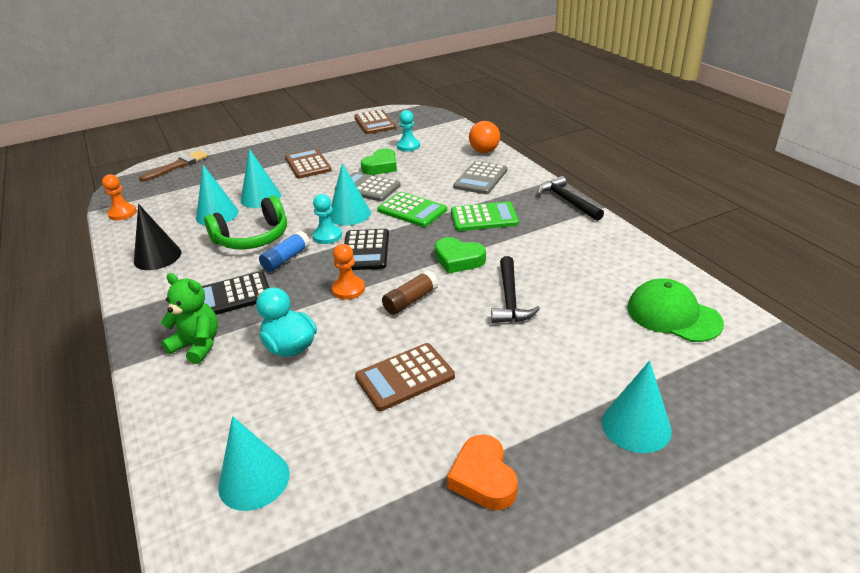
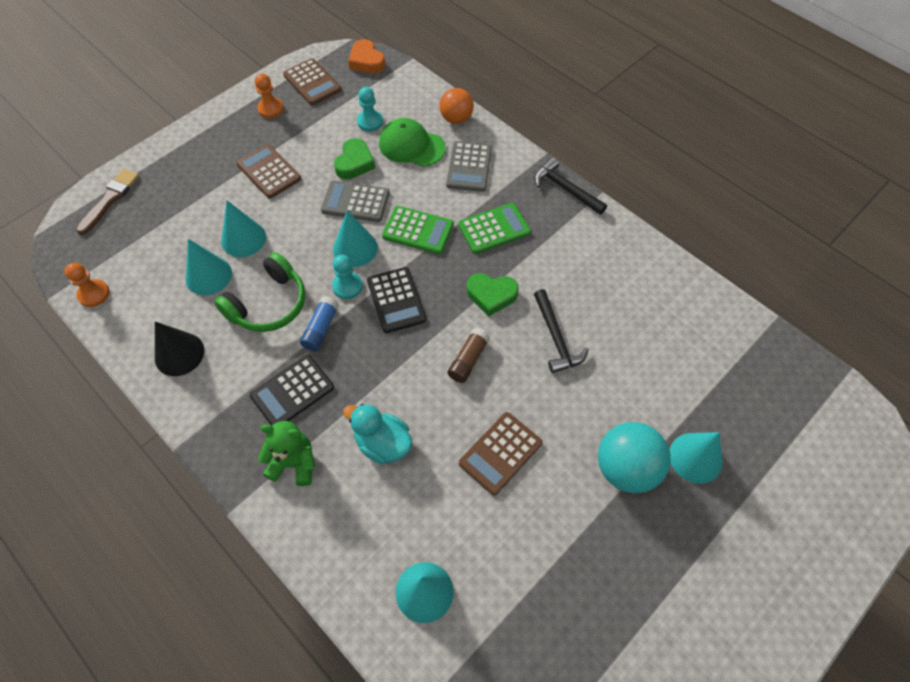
camera: 20 degrees left, 25 degrees up
orange pawn [332,244,365,300] -> orange pawn moved to [255,74,284,118]
orange heart [447,434,518,510] -> orange heart moved to [348,39,385,73]
green cap [627,279,724,342] -> green cap moved to [379,118,446,167]
none -> turquoise ball [598,422,671,493]

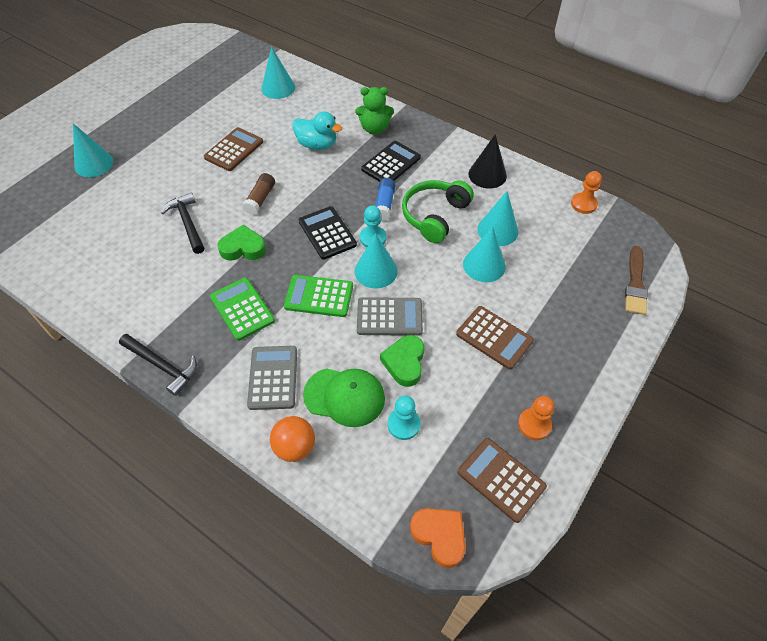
camera: 170 degrees right, 5 degrees down
green calculator [458,203,531,254] -> green calculator turned 90 degrees clockwise [210,278,275,341]
turquoise ball [598,422,671,493] -> none

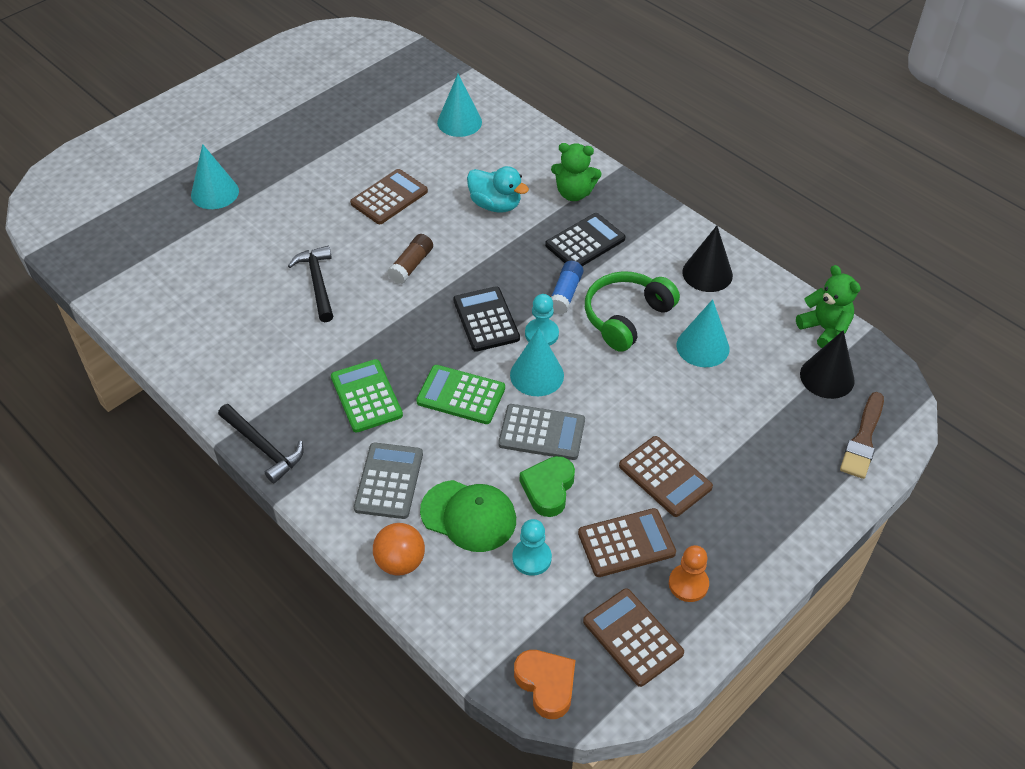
camera: 10 degrees right, 5 degrees down
green heart [217,224,266,261] -> none
turquoise cone [463,227,506,282] -> none
orange pawn [571,171,602,214] -> green teddy bear [796,265,861,348]
none -> brown calculator [578,508,676,577]
none -> black cone [800,330,855,399]

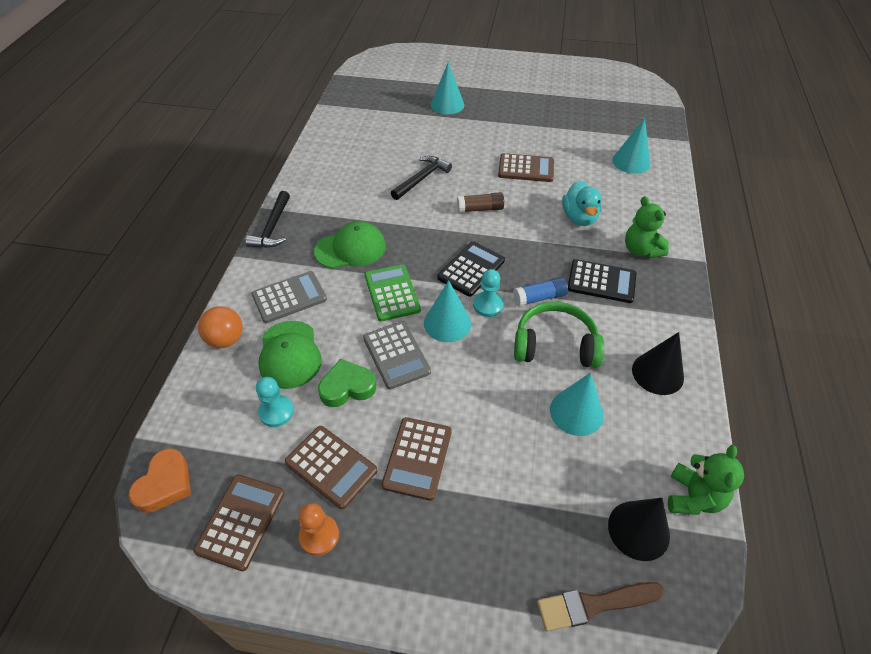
camera: 55 degrees right, 0 degrees up
green calculator [331,359,403,433] -> green cap [314,221,386,269]

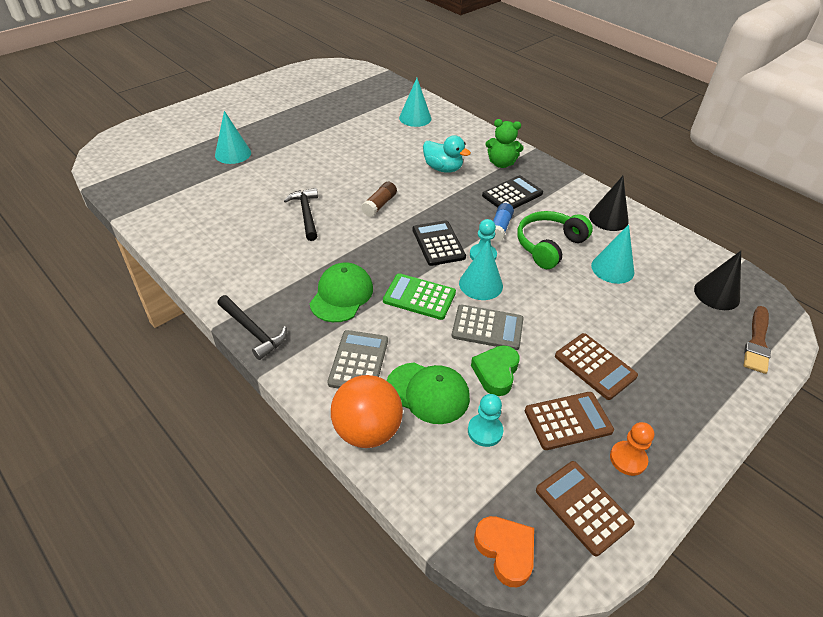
camera: 55 degrees left, 5 degrees down
orange ball [198,306,243,348] -> orange ball [331,375,403,448], size x1.50
brown calculator [498,153,554,182] -> none
green teddy bear [668,445,744,515] -> none

